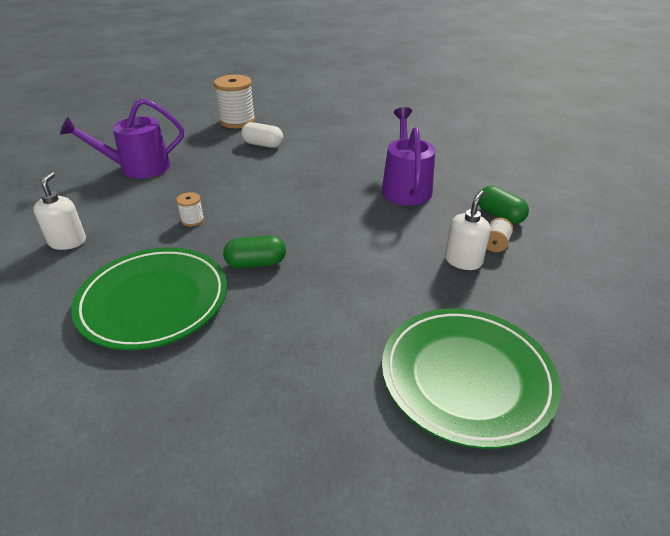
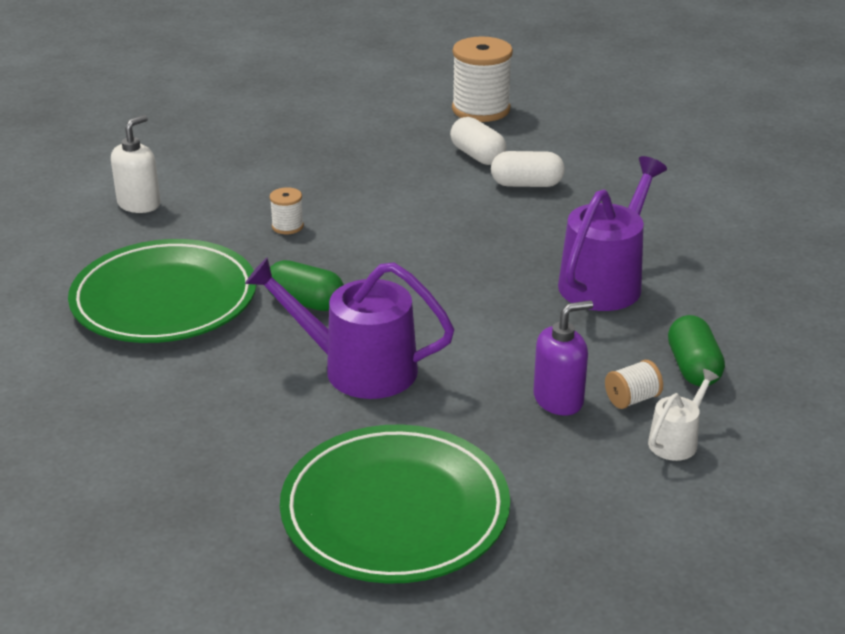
camera: 35 degrees right, 5 degrees down
purple watering can [60,98,184,178] -> purple watering can moved to [245,257,455,399]
white soap dispenser [445,190,491,270] -> purple soap dispenser [533,300,593,416]
none -> white capsule [491,151,565,187]
none -> white watering can [648,369,719,461]

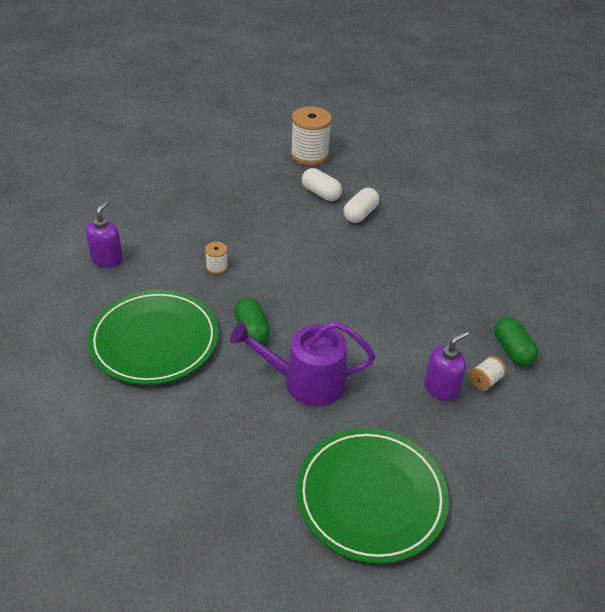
camera: 15 degrees left, 10 degrees up
white soap dispenser [111,115,161,213] -> purple soap dispenser [86,201,123,268]
green capsule [267,260,344,311] -> green capsule turned 60 degrees clockwise [234,297,270,344]
white capsule [491,151,565,187] -> white capsule turned 45 degrees counterclockwise [343,188,379,223]
purple watering can [558,156,667,311] -> none
white watering can [648,369,719,461] -> none

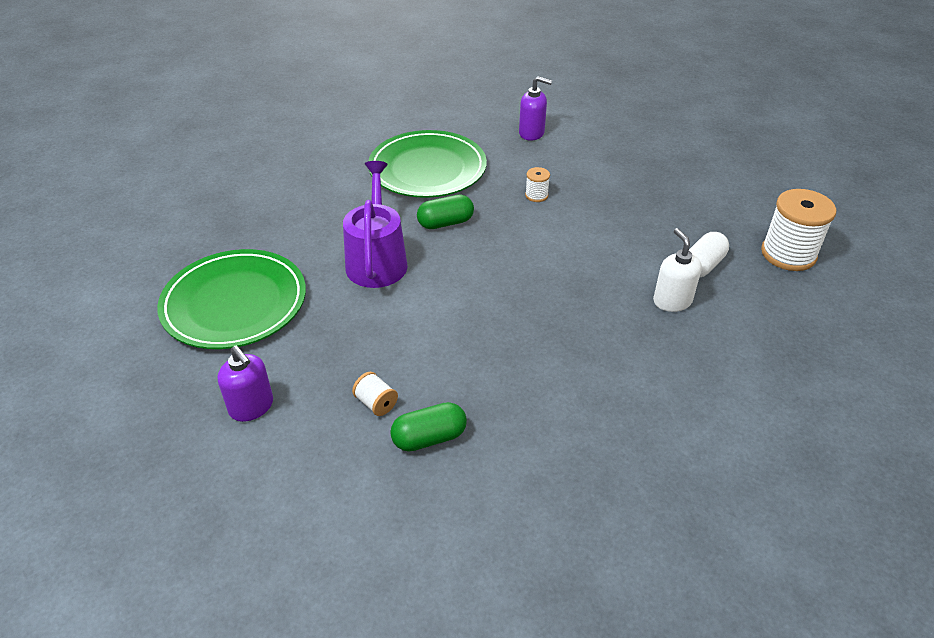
camera: 90 degrees right, 0 degrees up
white capsule [343,188,379,223] -> white soap dispenser [653,228,702,312]
purple soap dispenser [424,331,469,401] -> purple soap dispenser moved to [217,345,273,422]

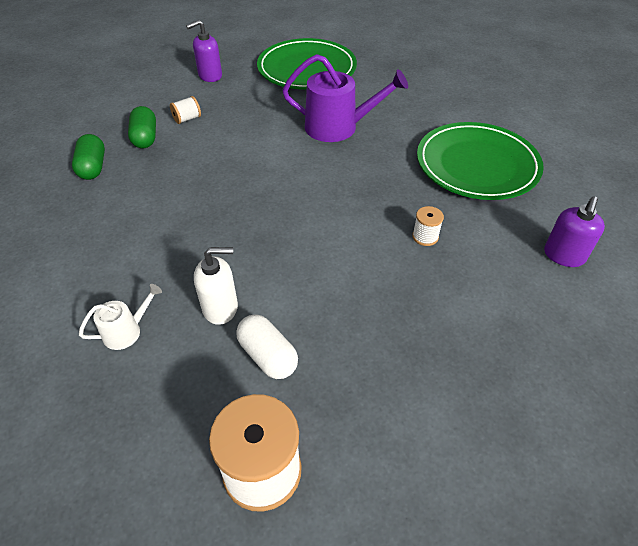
camera: 100 degrees right, 5 degrees up
green capsule [417,195,474,229] -> green capsule moved to [72,134,105,180]
none -> white watering can [79,284,162,350]

